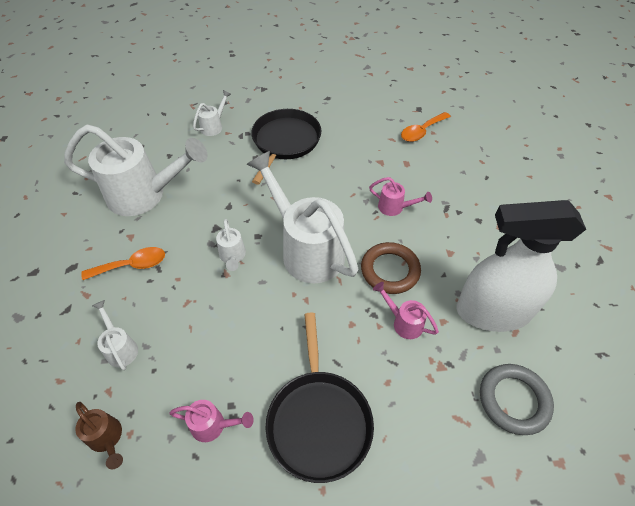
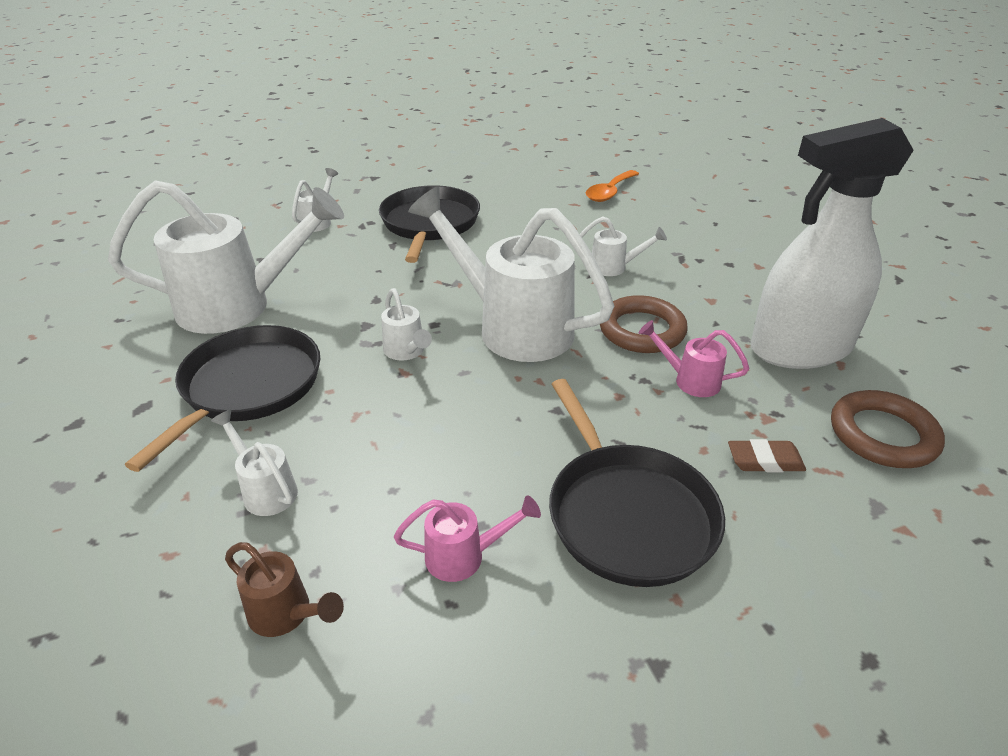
camera: 15 degrees left, 15 degrees down
orange spoon [81,247,165,280] -> black pan [125,325,320,472]
pink watering can [369,177,432,216] -> white watering can [580,217,667,276]
grey ring [480,364,554,435] -> brown ring [831,390,945,468]
none -> brown eraser [728,439,806,472]

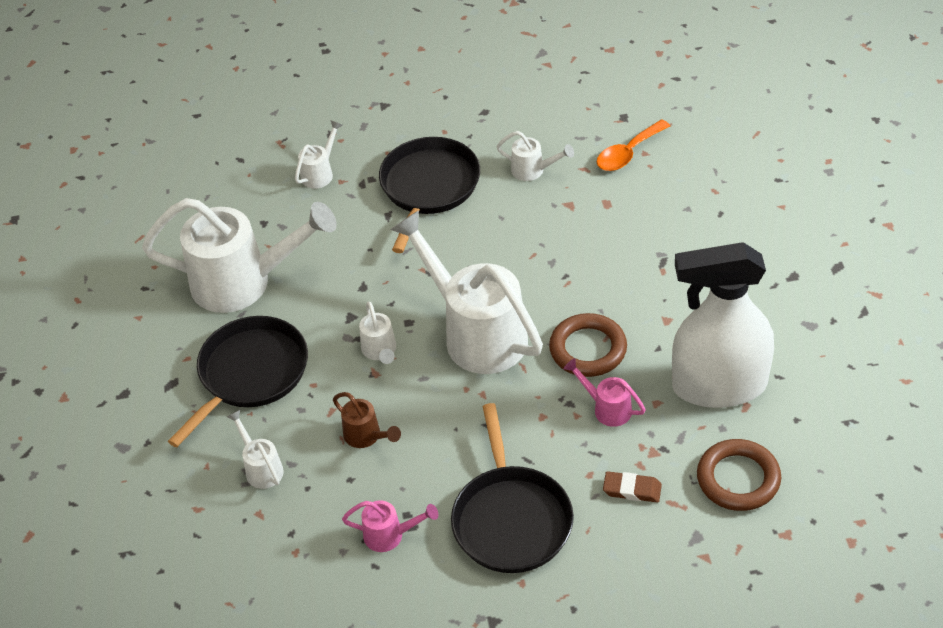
camera: 15 degrees right, 10 degrees up
brown watering can [225,542,344,637] -> brown watering can moved to [333,392,401,448]
white watering can [580,217,667,276] -> white watering can moved to [497,131,574,181]

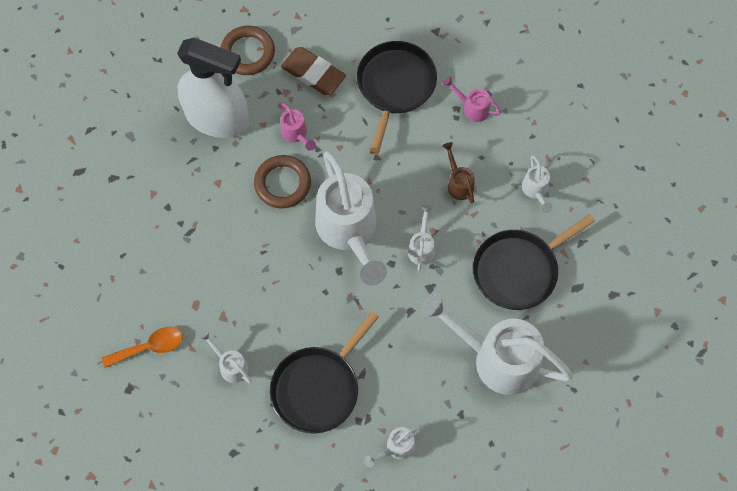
camera: 160 degrees left, 20 degrees up
brown eraser [603,471,662,502] -> brown eraser [281,47,346,95], size x1.71

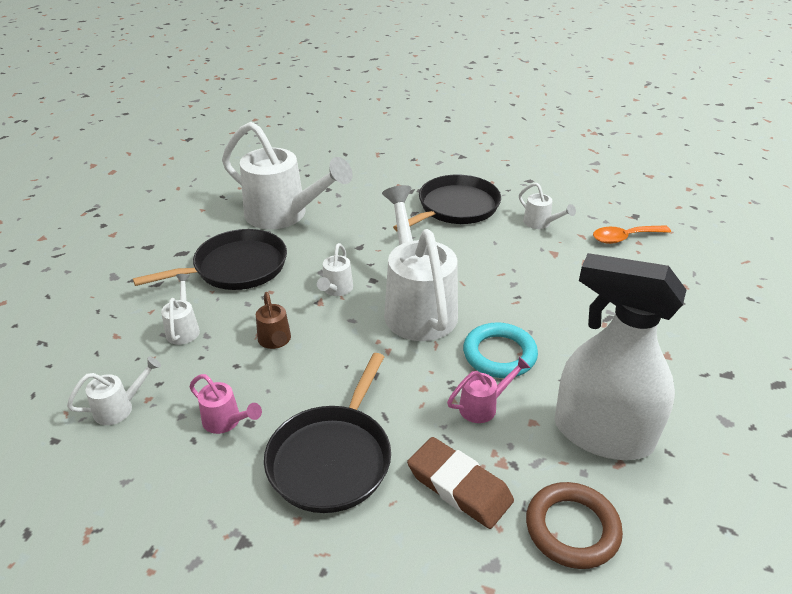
camera: 175 degrees left, 30 degrees down
brown ring [254,155,311,208] -> turquoise ring [463,322,538,378]
pink watering can [279,102,316,151] -> pink watering can turned 90 degrees clockwise [447,357,531,423]
white watering can [364,425,425,467] -> white watering can moved to [67,357,161,425]

